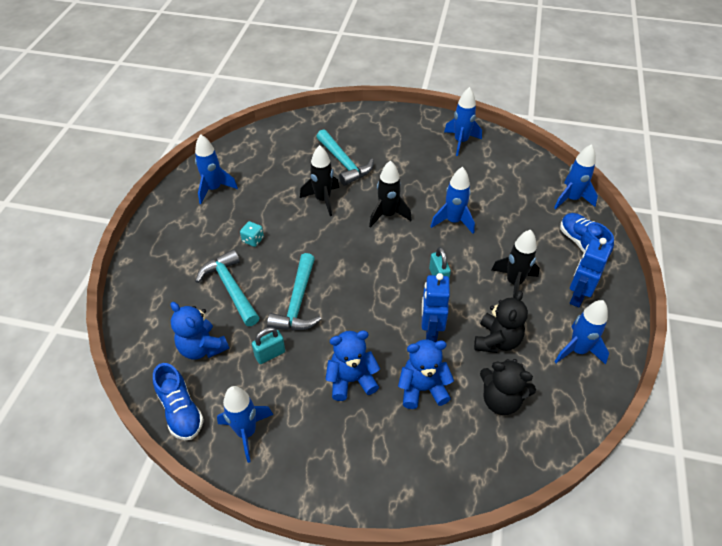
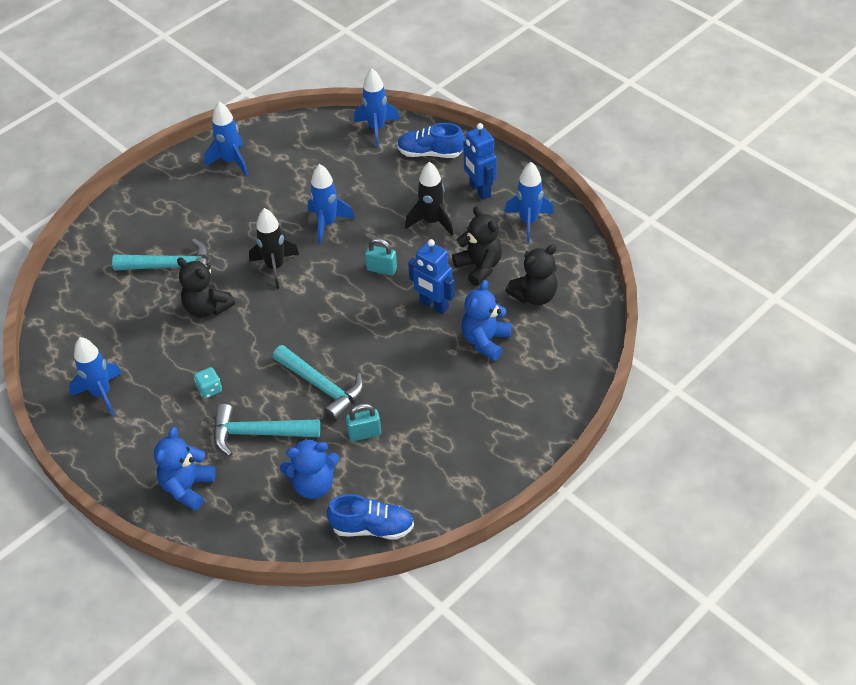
camera: 55 degrees left, 0 degrees up
blue rocket [217,386,273,463] -> none
turquoise padlock [252,327,285,364] -> turquoise padlock turned 75 degrees clockwise [346,403,381,441]
black rocket [300,145,339,216] -> black teddy bear [177,258,235,318]
blue teddy bear [325,330,380,401] -> blue teddy bear moved to [154,427,216,511]

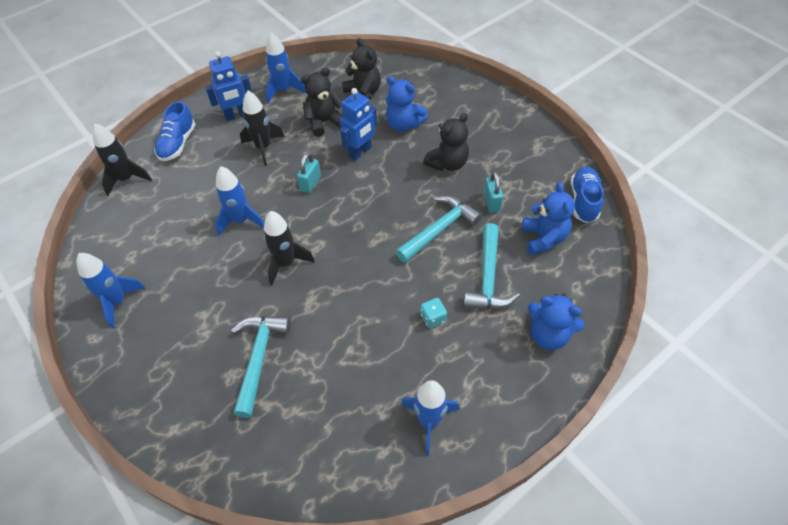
camera: 85 degrees left, 5 degrees up
black teddy bear [177,258,235,318] -> black teddy bear moved to [423,113,469,171]
blue rocket [354,68,400,147] -> black rocket [92,123,152,196]

